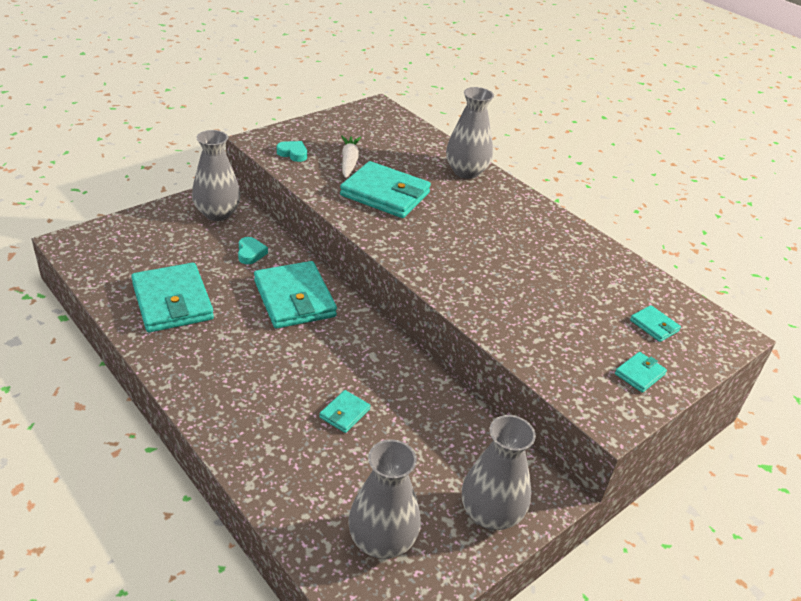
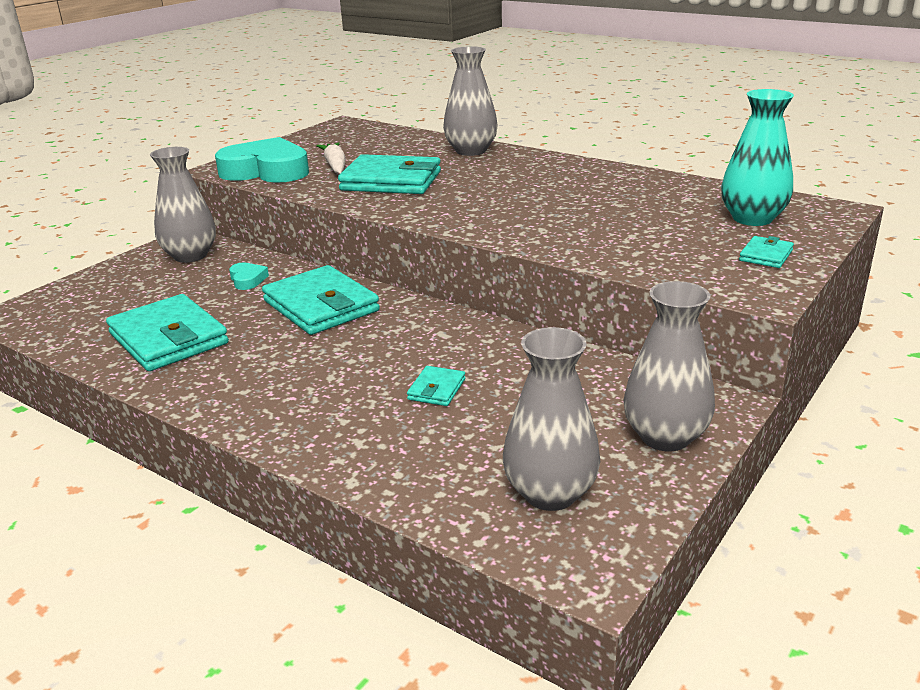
camera: 10 degrees left, 10 degrees down
turquoise heart [277,141,307,162] -> turquoise heart [215,137,309,183], size x2.32
turquoise wallet [630,305,681,342] -> turquoise vase [721,89,794,226]

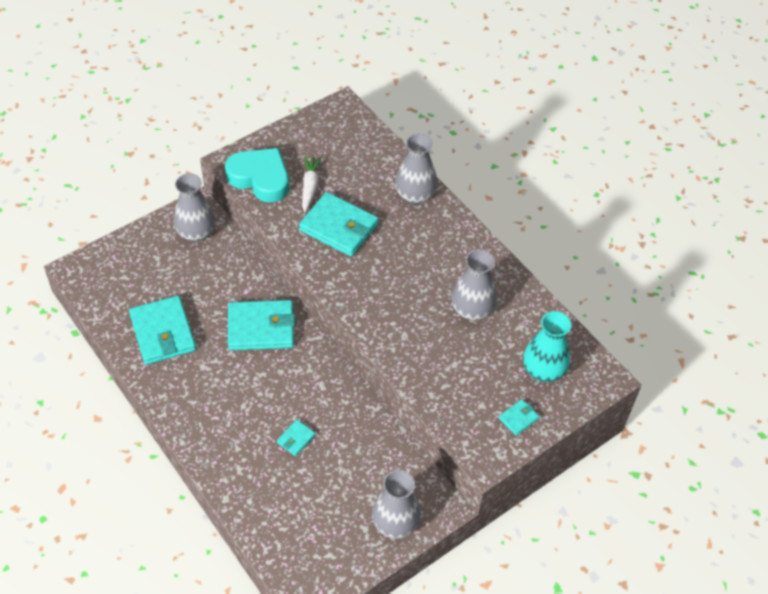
camera: 15 degrees right, 25 degrees up
turquoise heart [229,263,269,290] -> none
turquoise wallet [262,265,380,335] -> turquoise wallet turned 75 degrees counterclockwise [228,300,295,350]
grey vase [503,327,600,511] -> grey vase moved to [452,249,497,320]

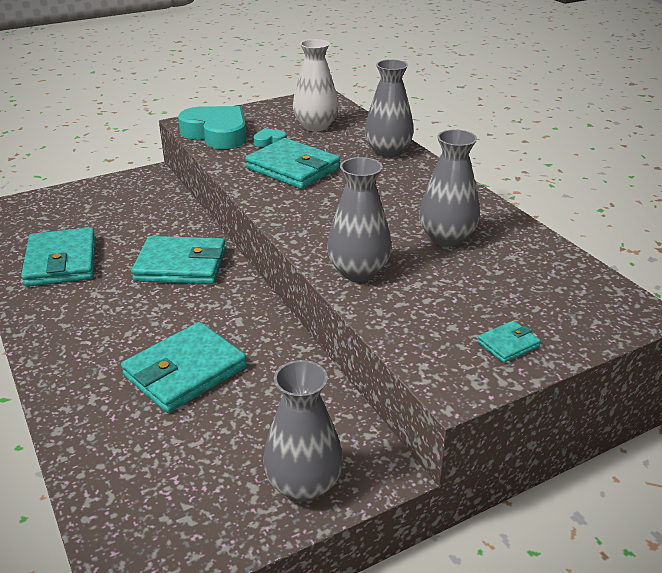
camera: 10 degrees right, 20 degrees down
grey vase [174,173,215,242] -> grey vase moved to [327,157,392,282]
turquoise wallet [277,420,315,456] -> turquoise wallet [121,322,247,413], size x2.20
white carrot [302,156,322,212] -> turquoise heart [253,128,287,147]
turquoise vase [523,311,571,382] -> none
none -> white vase [293,39,339,131]

